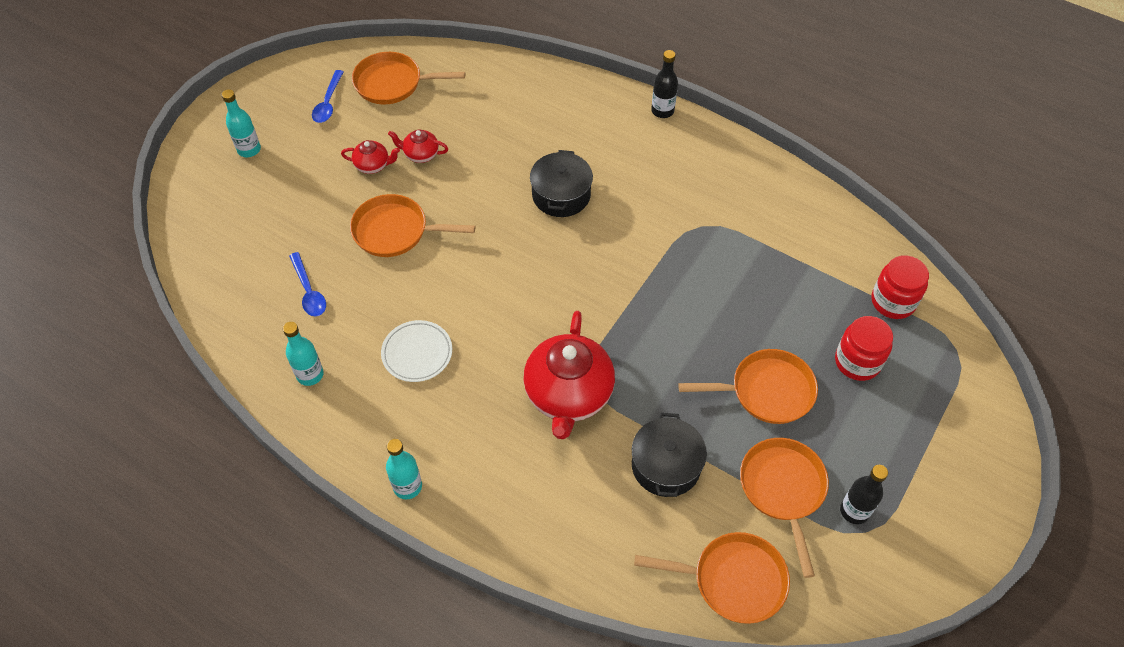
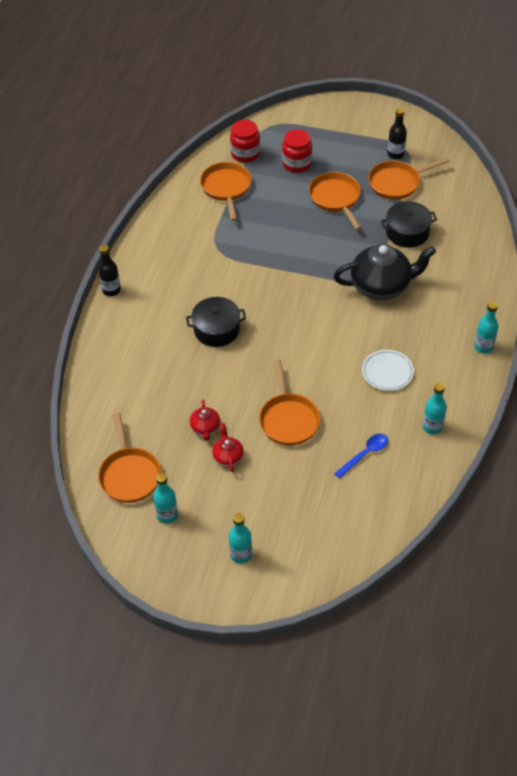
camera: 105 degrees left, 5 degrees down
blue spoon [312,70,344,123] -> turquoise bottle [153,473,178,524]
red teapot [523,311,615,439] -> black teapot [334,244,436,300]
orange pan [634,532,790,624] -> orange pan moved to [200,162,252,221]

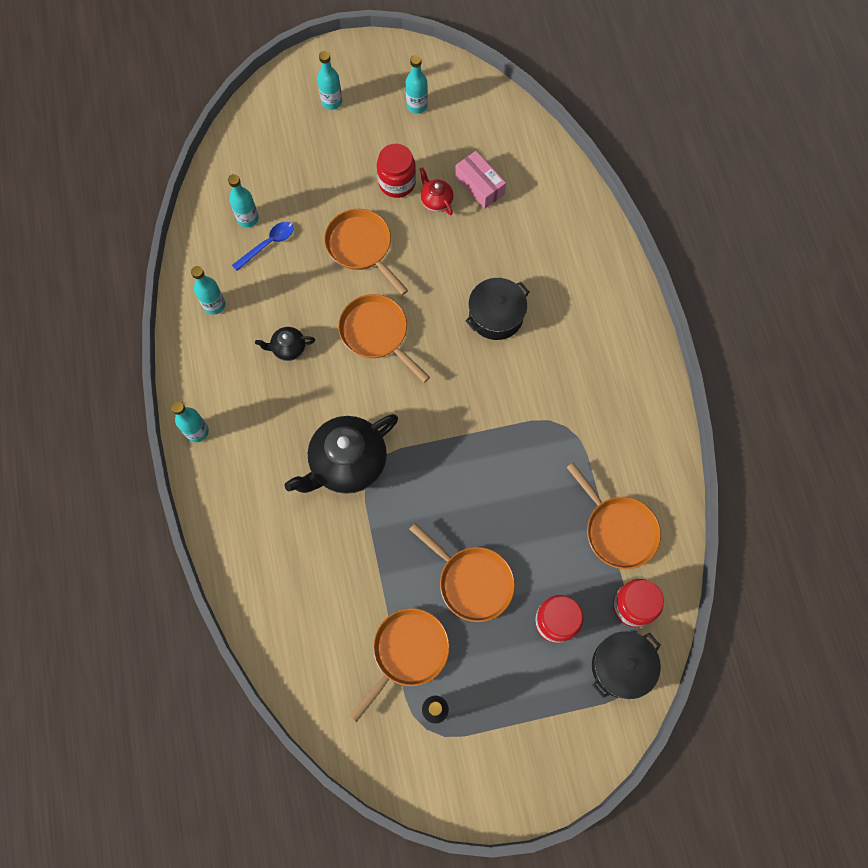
camera: 150 degrees right, 20 degrees up
black bottle [98,245,121,296] -> none
orange pan [98,412,161,503] -> orange pan moved to [338,294,430,383]
red teapot [212,423,244,472] -> red jar [377,143,416,198]
blue spoon [334,434,388,479] -> blue spoon turned 150 degrees counterclockwise [232,222,294,271]
white plate [362,350,414,391] -> black teapot [255,327,315,361]
black pot [381,201,437,248] -> black pot moved to [592,631,661,699]
none -> turquoise bottle [228,174,259,227]
none -> pink box [455,151,506,209]

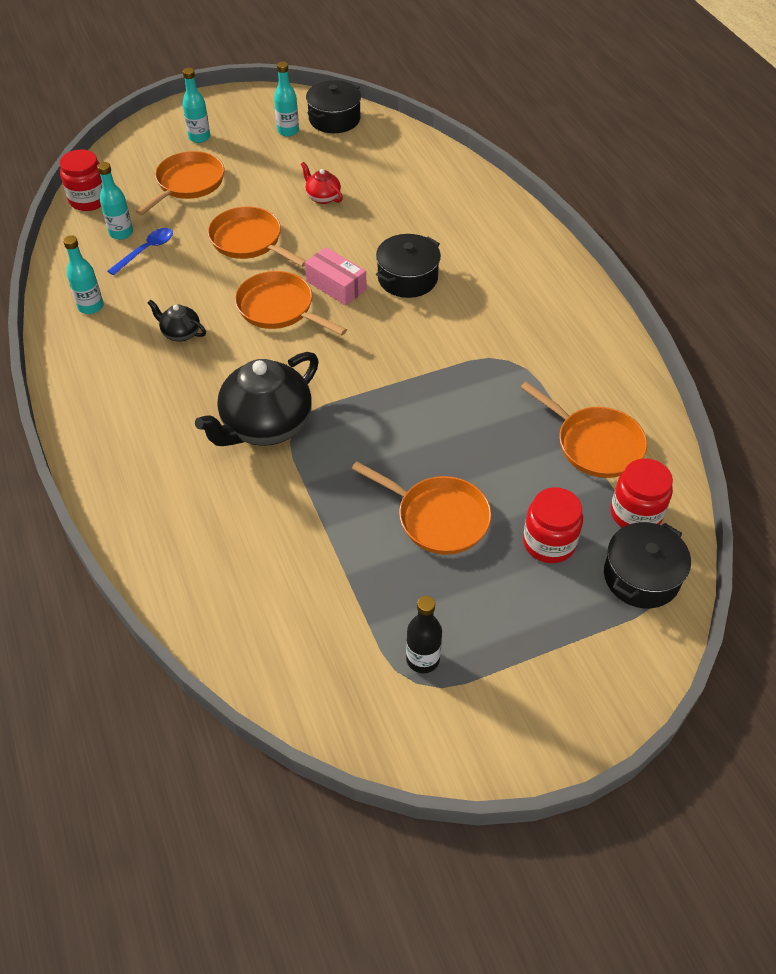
camera: 10 degrees left, 20 degrees down
turquoise bottle [171,401,209,442] -> none
black teapot [255,327,315,361] -> black teapot turned 45 degrees clockwise [148,299,206,342]
orange pan [350,608,450,722] -> orange pan moved to [136,151,224,215]
red jar [377,143,416,198] -> red jar moved to [60,150,103,211]
pink box [455,151,506,209] -> pink box moved to [305,247,367,305]
none -> black pot [306,80,361,133]

